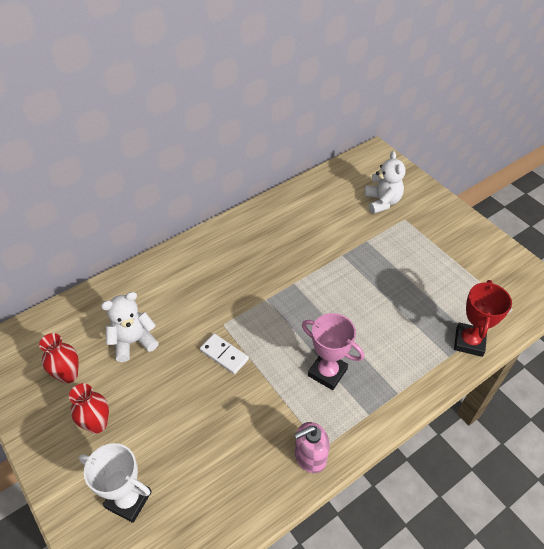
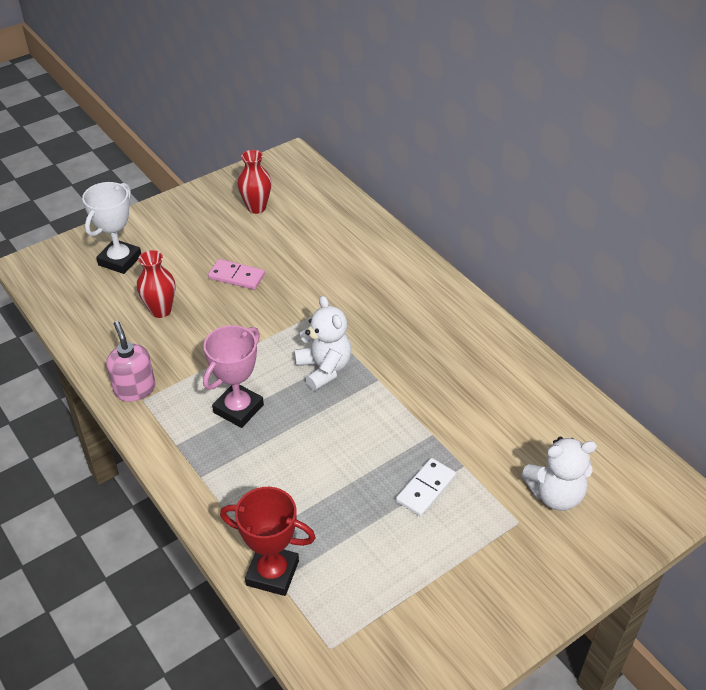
camera: 90 degrees right, 5 degrees down
red vase [69,383,109,433] -> red vase moved to [137,250,175,318]
white teddy bear [101,292,159,362] -> white teddy bear moved to [294,296,351,391]
white domino [200,334,249,374] -> white domino moved to [396,458,456,517]
none -> pink domino [208,259,265,290]

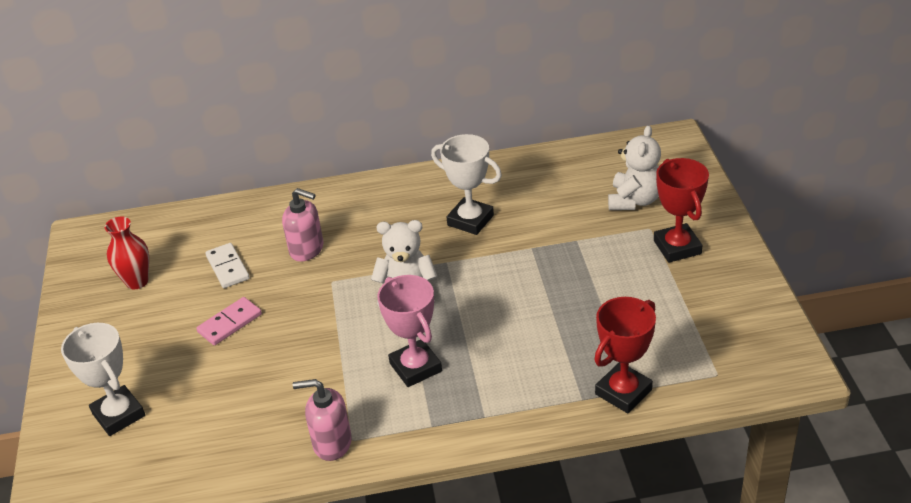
camera: 60 degrees left, 5 degrees down
red vase [137,250,175,318] -> none
white domino [396,458,456,517] -> white domino moved to [205,243,250,288]
none -> pink soap dispenser [282,188,323,262]
none -> white trophy [431,134,502,235]
none -> red trophy [654,158,709,263]

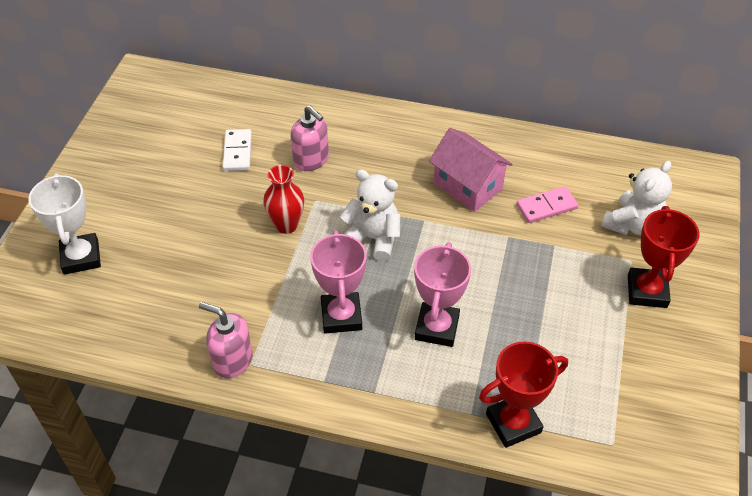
camera: 20 degrees right, 10 degrees up
red vase [105,217,149,289] -> red vase moved to [263,165,304,234]
pink domino [196,297,262,345] -> pink domino moved to [516,186,578,223]
white trophy [431,134,502,235] -> pink house [429,128,513,212]
none -> pink trophy [414,242,471,347]

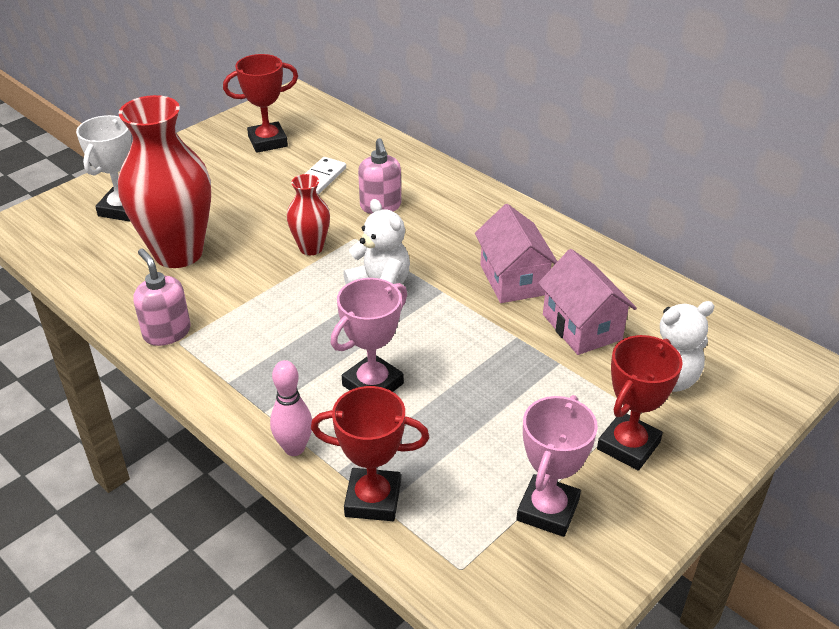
camera: 30 degrees right, 10 degrees down
pink trophy [310,230,366,334] -> pink trophy moved to [516,395,598,537]
pink domino [516,186,578,223] -> pink house [538,249,637,355]
none -> red vase [118,95,211,268]
none -> red trophy [223,54,298,153]
none -> pink bowling pin [270,360,312,456]

